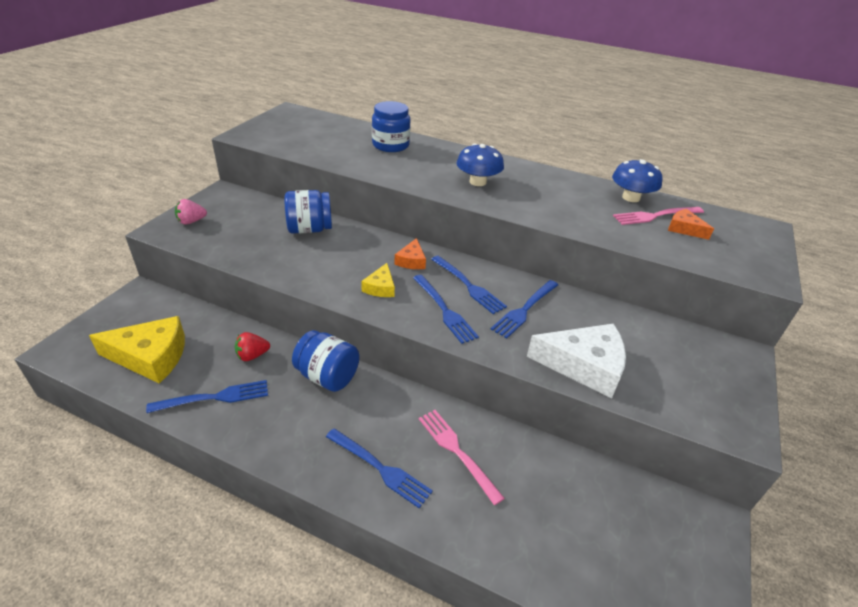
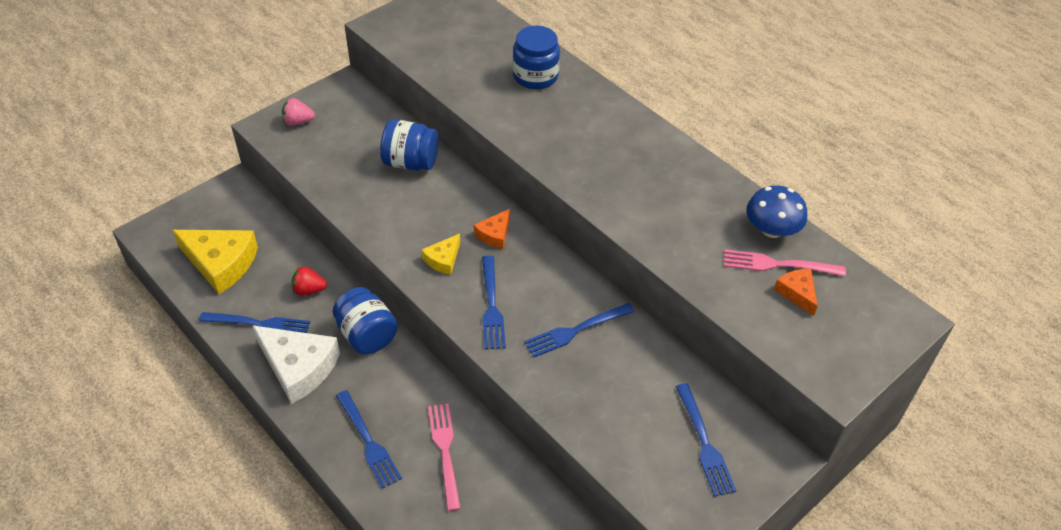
camera: 25 degrees right, 10 degrees up
blue fork [431,256,507,314] -> blue fork moved to [676,383,736,497]
blue mushroom [456,143,504,186] -> none
white cheese [527,324,626,399] -> white cheese moved to [252,325,340,404]

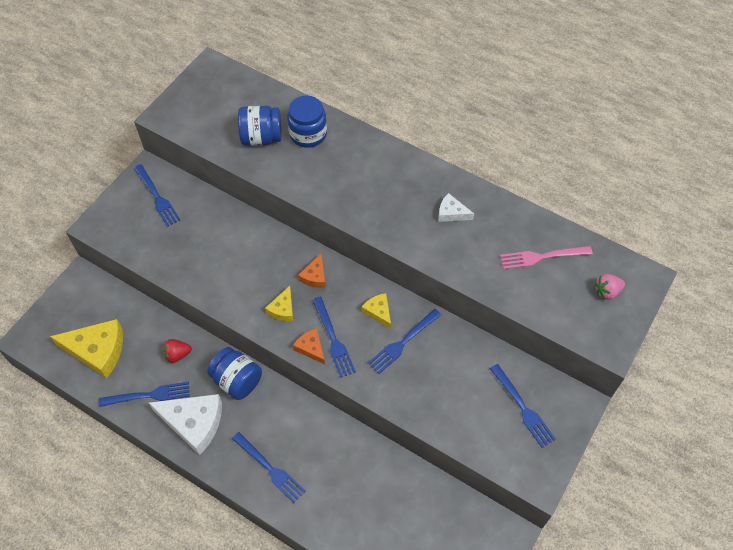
camera: 15 degrees left, 10 degrees up
pink strawberry [282,98,315,126] -> pink strawberry moved to [595,274,625,300]
blue jar [380,119,439,171] -> blue jar moved to [238,106,282,146]
pink fork [428,404,461,511] -> none
blue mushroom [746,185,807,238] -> none
orange cheese [774,269,818,316] -> orange cheese moved to [293,328,325,365]
none -> blue fork [134,164,180,227]
none -> yellow cheese [362,293,391,329]
none -> white cheese [438,193,474,222]

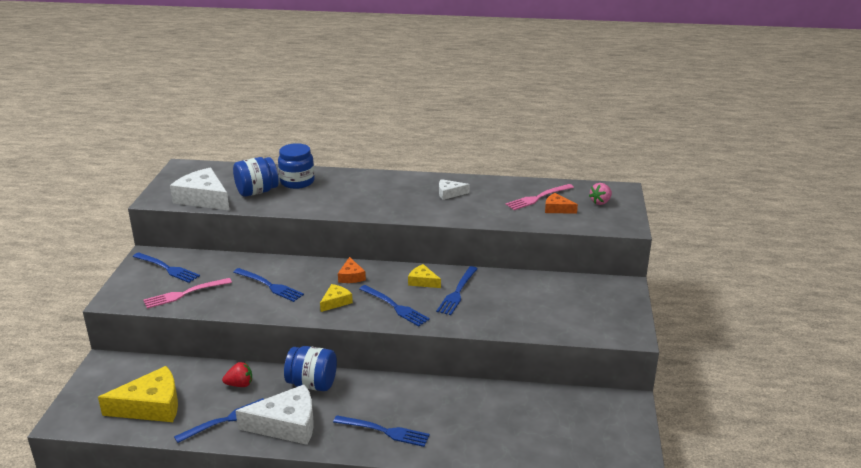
camera: 25 degrees left, 30 degrees down
red strawberry [163,339,192,363] -> red strawberry turned 150 degrees counterclockwise [222,362,252,387]
yellow cheese [265,286,293,321] -> yellow cheese turned 135 degrees counterclockwise [320,284,353,312]
orange cheese [293,328,325,365] -> orange cheese moved to [545,193,578,214]
blue fork [490,364,556,448] -> blue fork moved to [233,268,304,302]
none -> pink fork [143,278,232,309]
none -> white cheese [170,167,230,211]

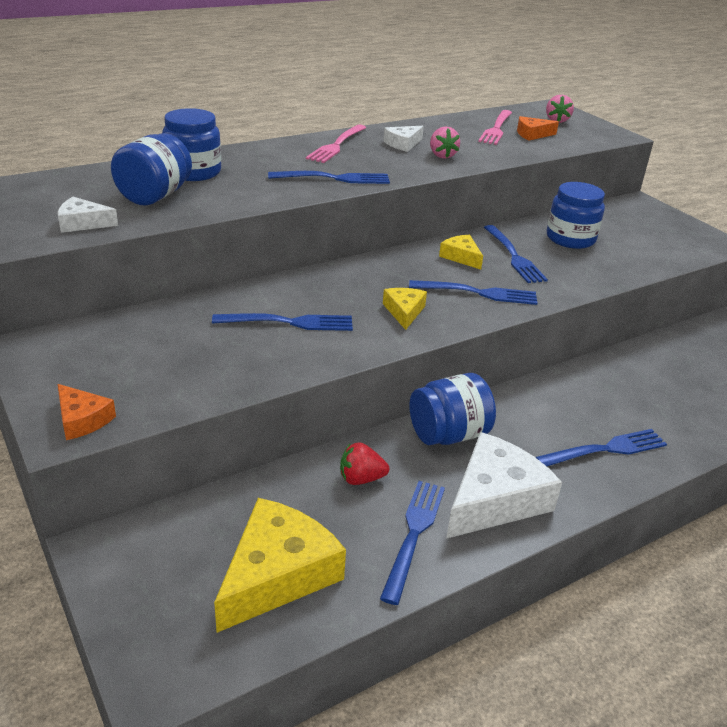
camera: 40 degrees left, 5 degrees up
blue fork [133,252,200,283] -> blue fork moved to [268,171,390,184]
pink fork [143,278,232,309] -> pink fork moved to [306,124,366,163]
white cheese [170,167,230,211] -> white cheese [58,197,118,233], size x0.51
red strawberry [222,362,252,387] -> red strawberry turned 135 degrees counterclockwise [340,442,389,485]
orange cheese [338,257,366,283] -> orange cheese moved to [58,384,116,440]
yellow cheese [408,264,441,288] -> yellow cheese turned 60 degrees clockwise [439,235,483,270]
none -> pink strawberry [430,126,460,159]
none -> blue jar [547,182,605,249]

